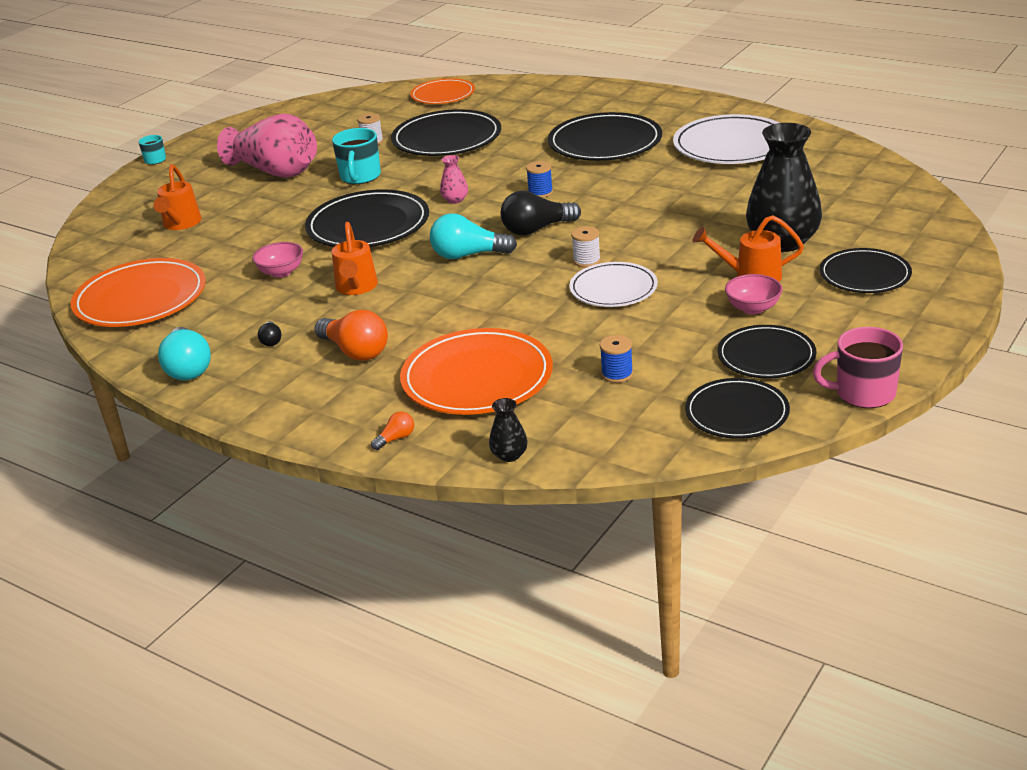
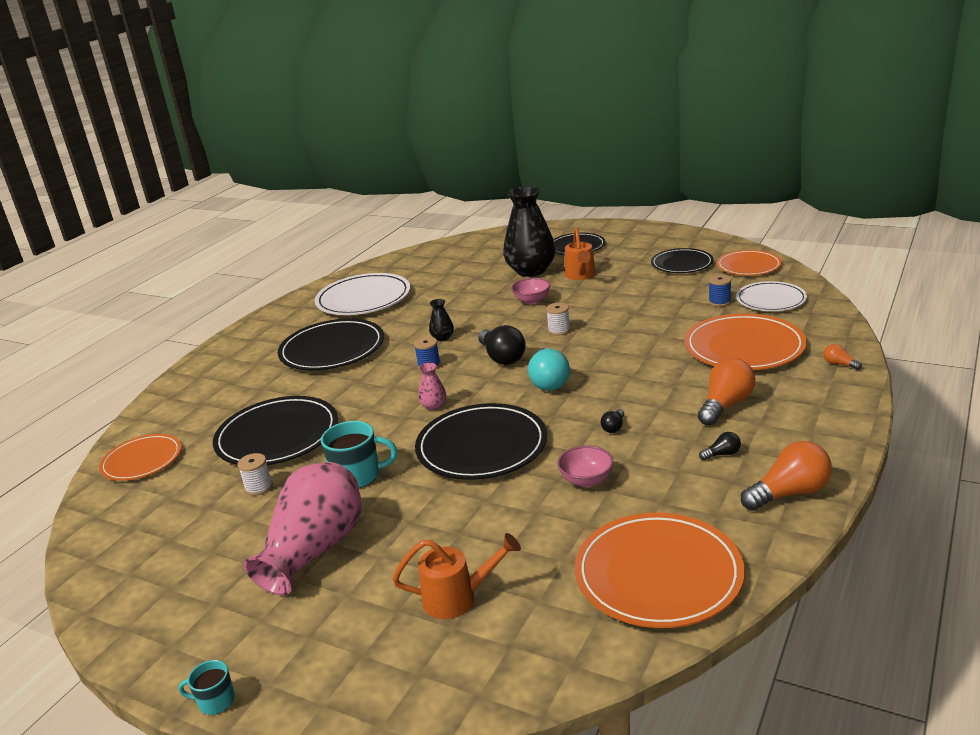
camera: 95 degrees left, 5 degrees down
turquoise light bulb [158,327,211,380] -> orange light bulb [741,441,832,511]
orange watering can [332,222,378,295] -> black light bulb [601,409,624,433]
black vase [489,398,528,462] -> black vase moved to [429,299,454,341]
white plate [569,262,658,307] -> white plate moved to [736,281,807,311]
black plate [685,378,790,439] -> orange plate [717,250,782,276]
pink bowl [725,274,783,314] -> pink bowl moved to [511,278,551,304]
pink mug [813,327,903,408] -> none

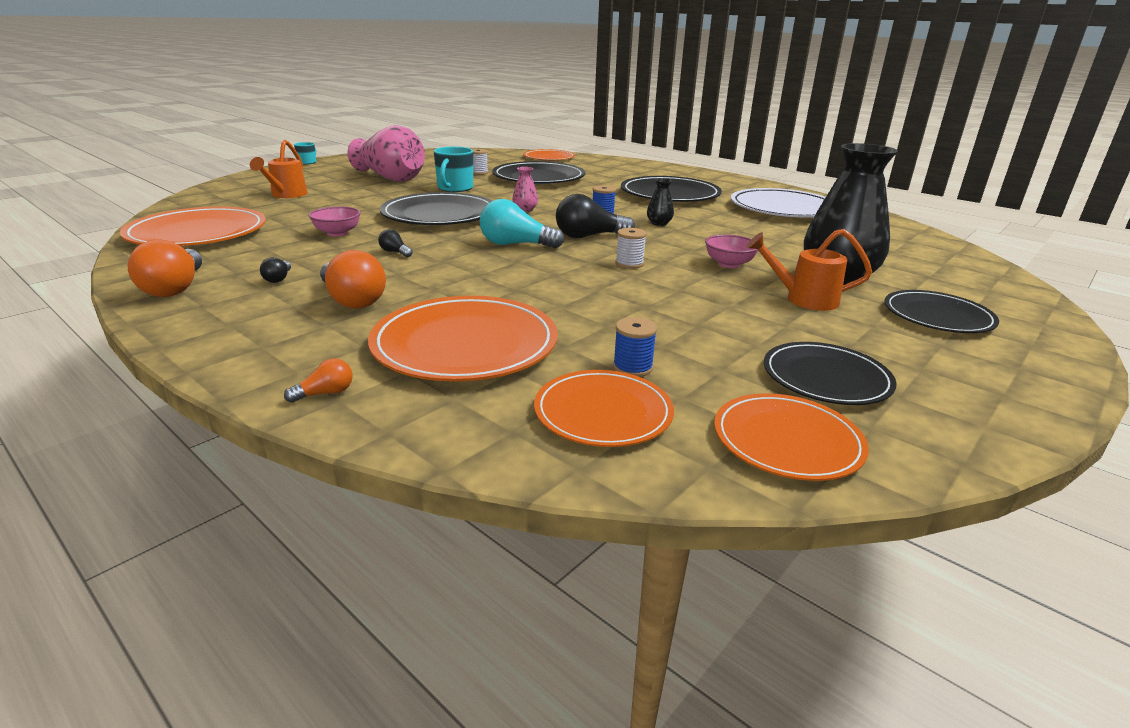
camera: 100 degrees right, 0 degrees up
white plate [736,281,807,311] -> orange plate [534,370,674,447]

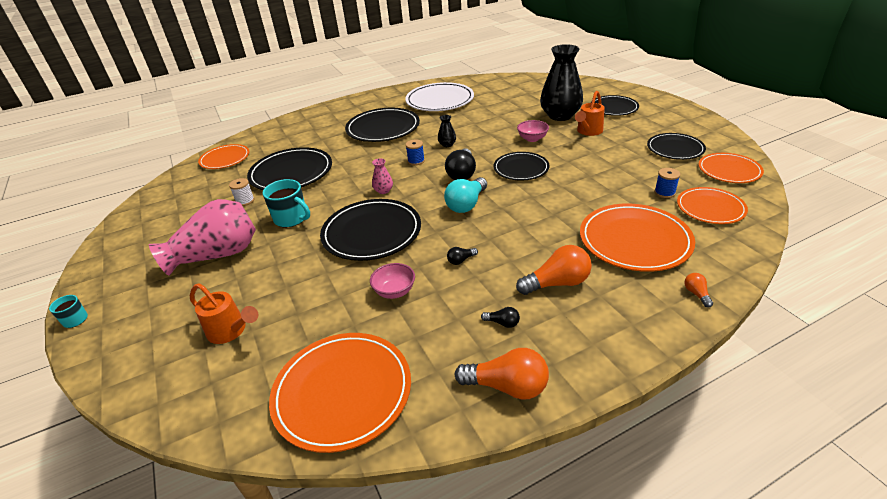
camera: 65 degrees left, 10 degrees up
white spool [616,228,647,269] -> black plate [493,152,549,181]

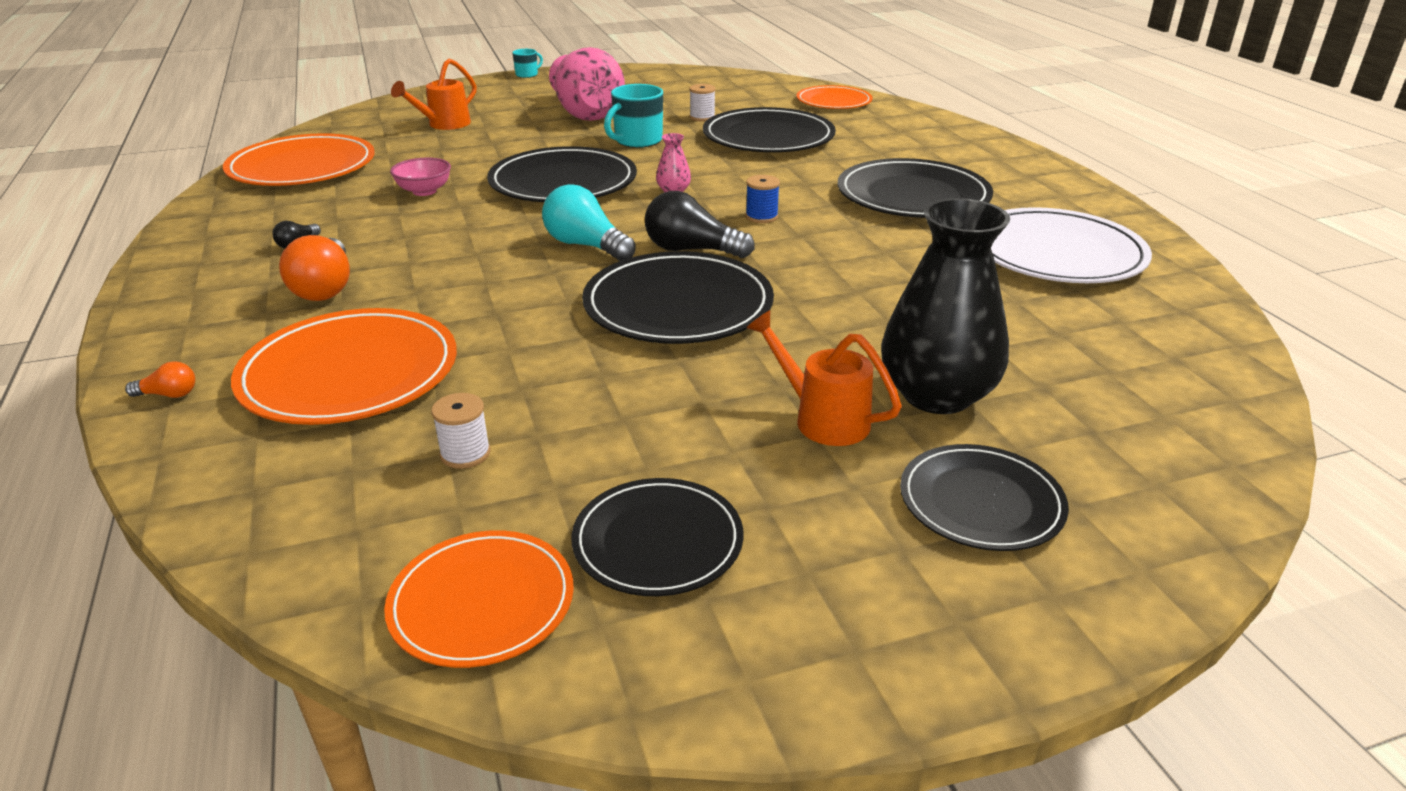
camera: 95 degrees right, 5 degrees down
black vase [438,115,456,147] -> none
black light bulb [447,247,478,265] -> none
orange light bulb [454,348,549,400] -> none
black plate [493,152,549,181] -> black plate [582,251,774,344], size x1.59
pink bowl [517,120,549,142] -> none
blue spool [654,168,680,198] -> white spool [431,393,490,469]
orange plate [677,187,748,224] -> none

